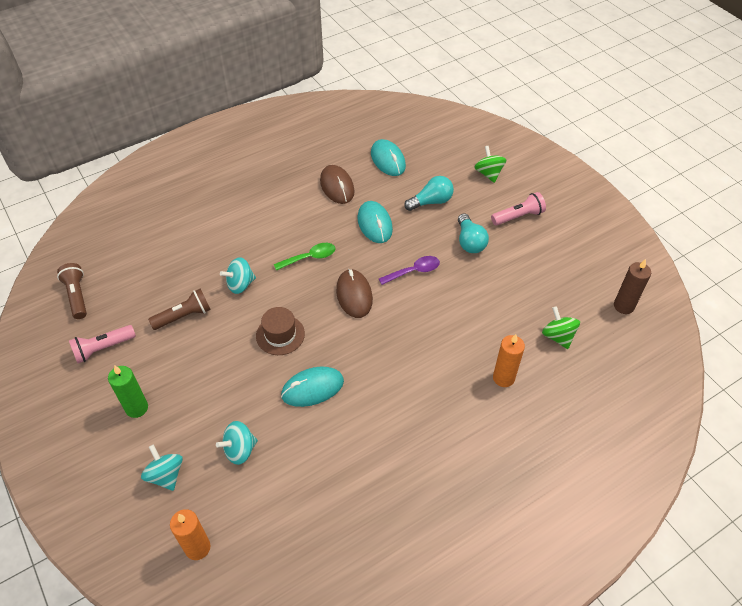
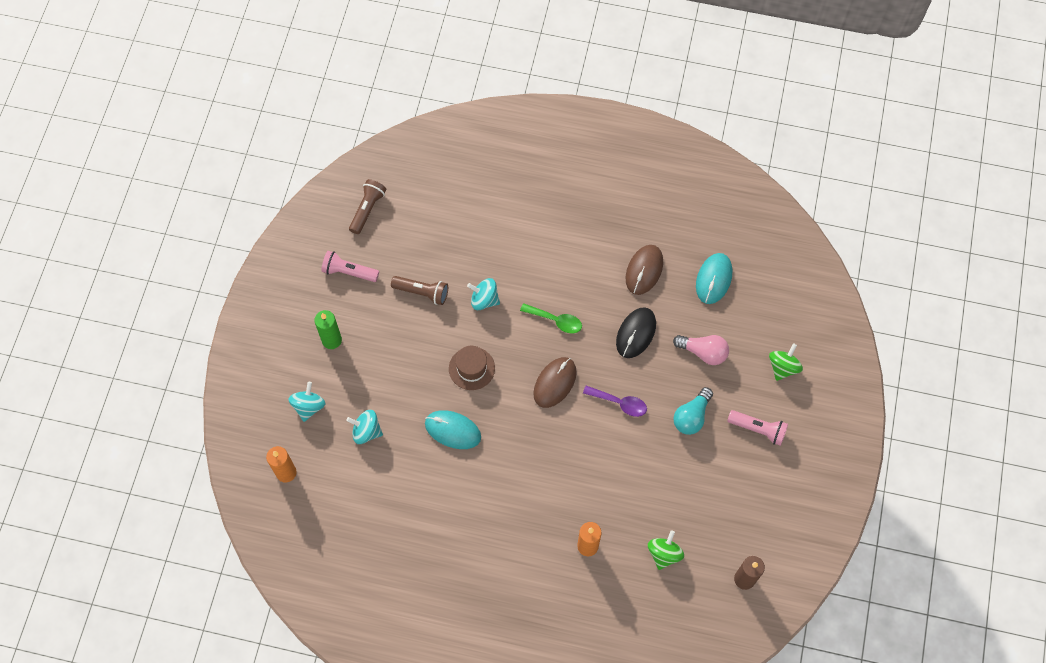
camera: 45 degrees right, 15 degrees up
turquoise mouse [357,201,393,243] -> black mouse [616,307,656,358]
turquoise light bulb [404,176,454,211] -> pink light bulb [673,335,729,365]

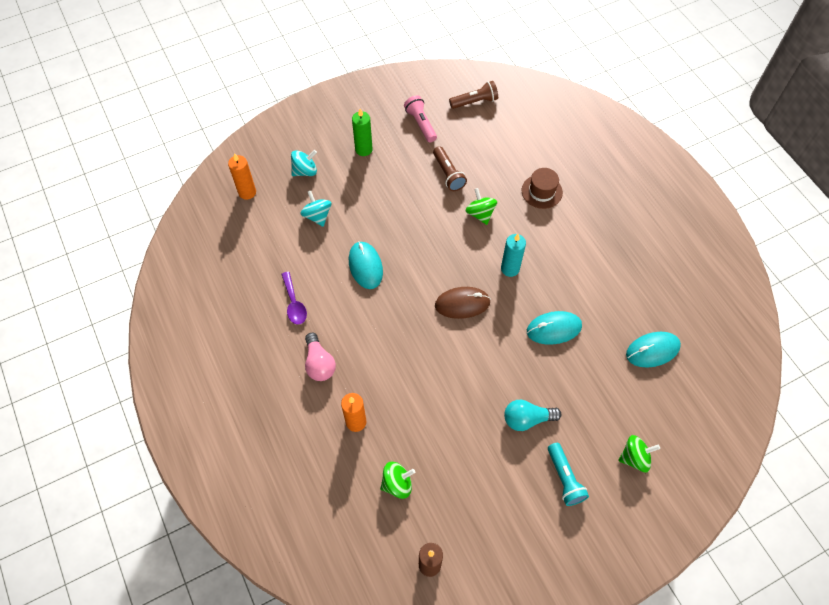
camera: 50 degrees right, 5 degrees down
brown hat [449,346,495,390] -> brown hat moved to [522,168,563,209]
turquoise spinning top [467,278,500,310] -> green spinning top [466,188,497,225]
green spoon [520,303,582,333] -> turquoise candle [501,234,526,277]
purple spoon [583,386,647,417] -> purple spoon moved to [281,272,307,325]
black mouse [616,307,656,358] -> turquoise mouse [527,311,582,345]
brown mouse [626,245,663,295] -> none
pink light bulb [673,335,729,365] -> pink light bulb moved to [305,333,336,381]
pink flashlight [727,410,788,446] -> turquoise flashlight [548,443,589,506]

